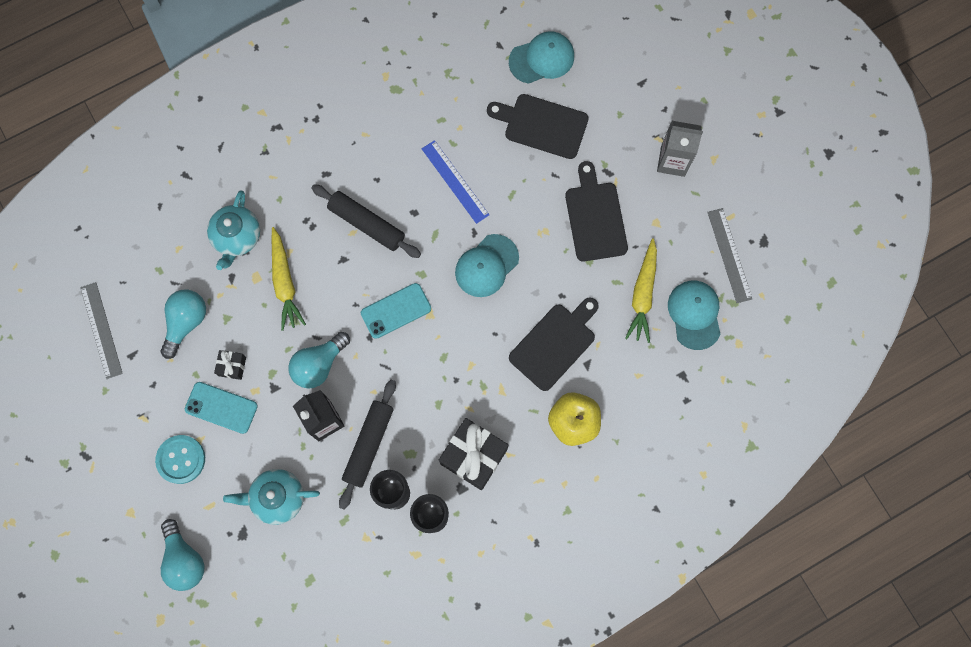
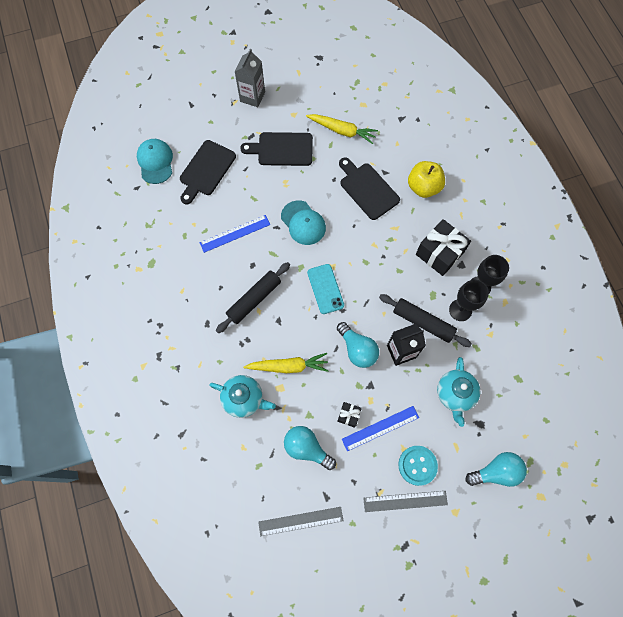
camera: 80 degrees left, 5 degrees down
turquoise phone [185,382,258,434] -> blue ruler [342,406,419,451]
turquoise cap [668,281,721,350] -> none
grey ruler [707,208,752,303] -> grey ruler moved to [363,491,448,512]

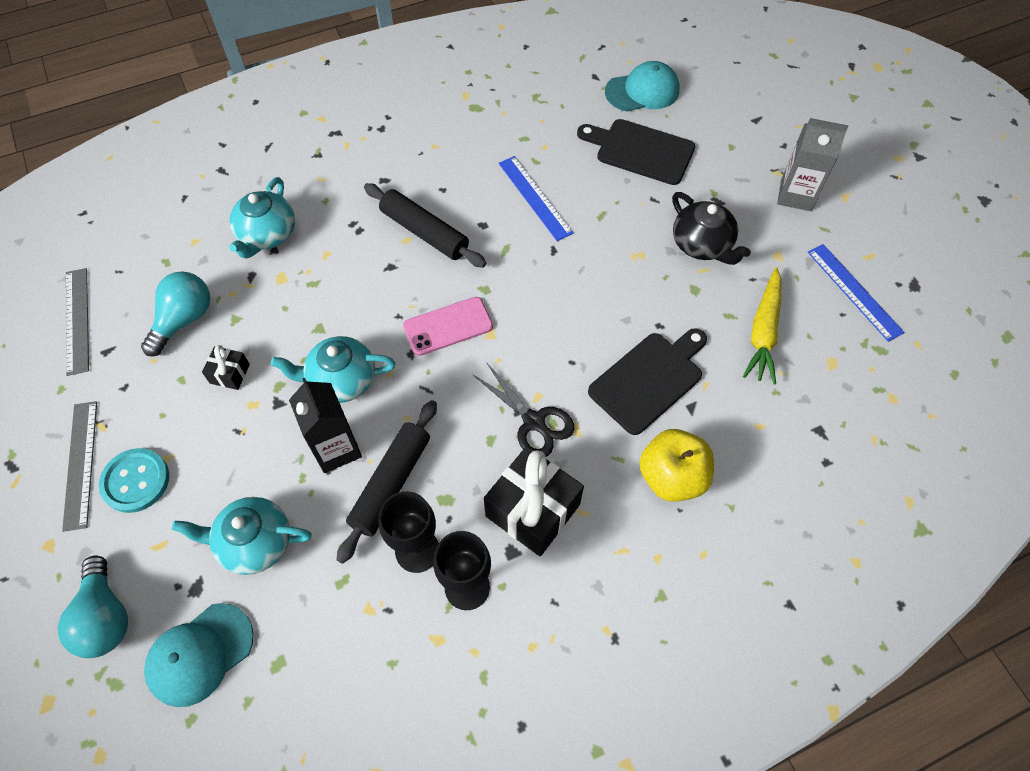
camera: 85 degrees right, 10 degrees down
black cutting board [240,132,313,166] -> black teapot [672,192,751,265]
yellow carrot [244,353,329,373] -> none
turquoise cap [281,200,326,245] -> turquoise cap moved to [144,603,254,707]
turquoise phone [307,264,344,314] -> pink phone [403,297,493,356]
turquoise light bulb [337,322,379,368] -> turquoise teapot [271,336,396,403]
blue ruler [342,406,419,451] -> blue ruler moved to [808,244,905,342]
none -> black scissors [472,362,574,457]

